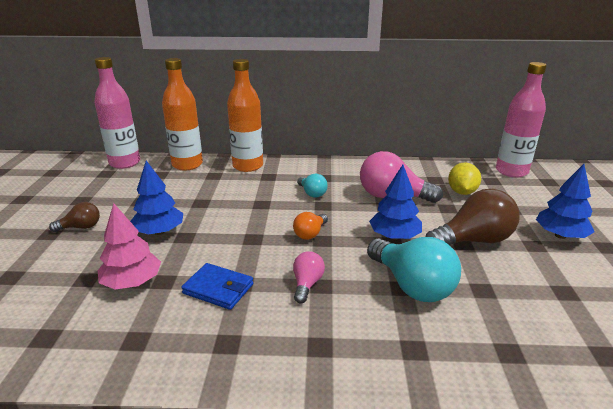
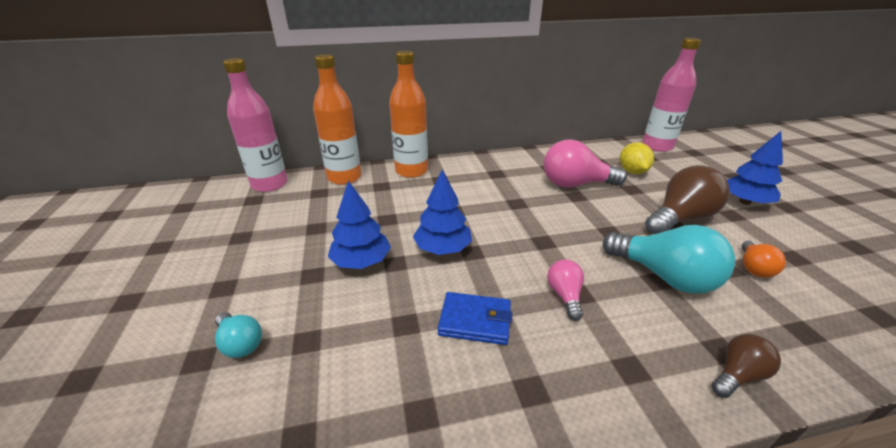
camera: 15 degrees left, 5 degrees up
brown light bulb [49,202,100,232] -> brown light bulb moved to [711,334,781,398]
pink tree [98,203,161,290] -> none
orange light bulb [293,212,328,240] -> orange light bulb moved to [742,241,786,278]
turquoise light bulb [297,174,328,198] -> turquoise light bulb moved to [215,312,262,358]
blue tree [369,165,422,240] -> blue tree moved to [413,170,472,255]

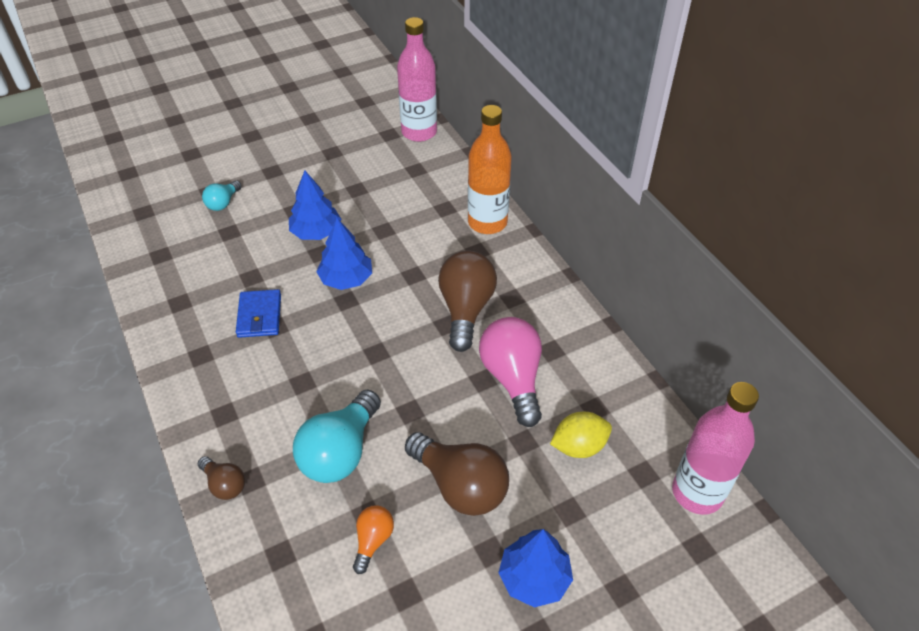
camera: 75 degrees right, 15 degrees up
orange bottle [313,54,361,185] -> none
pink light bulb [547,259,584,321] -> none
orange light bulb [742,241,786,278] -> orange light bulb turned 105 degrees clockwise [353,505,394,574]
none -> brown light bulb [438,250,497,352]

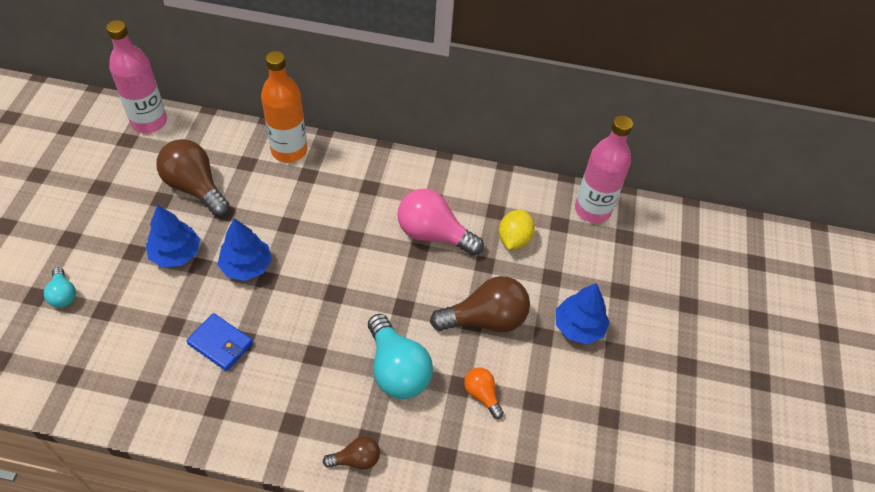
camera: 55 degrees left, 5 degrees up
brown light bulb [438,250,497,352] -> brown light bulb moved to [157,139,230,216]

